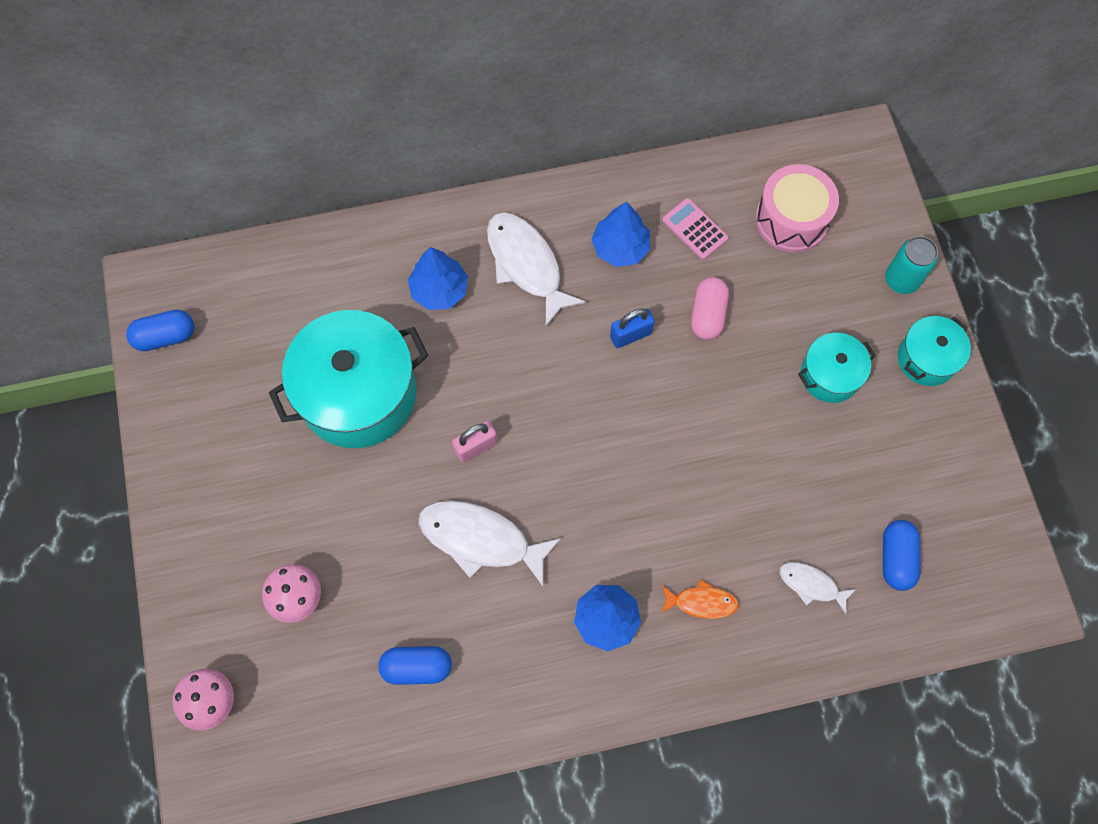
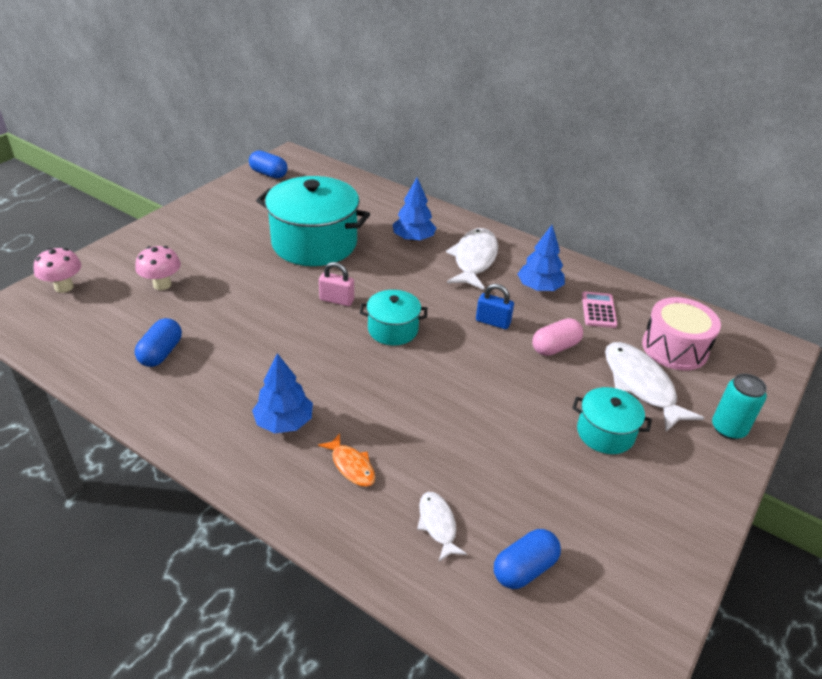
camera: 45 degrees right, 30 degrees down
blue capsule [378,646,452,685] -> blue capsule turned 60 degrees clockwise [135,318,182,367]
white fish [418,500,561,586] -> white fish moved to [605,342,704,432]
turquoise pot [898,316,971,386] -> turquoise pot moved to [360,290,427,345]

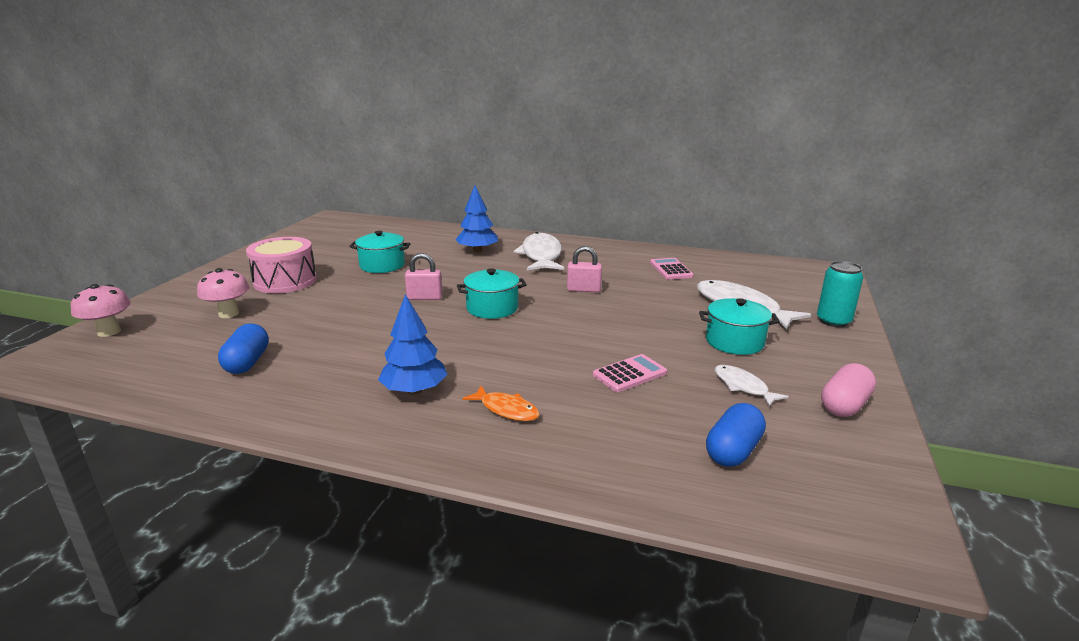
camera: 15 degrees left, 15 degrees down
blue capsule [249,150,288,179] -> none
turquoise pot [256,176,370,266] -> turquoise pot [349,231,410,273], size x0.52
white fish [417,492,467,561] -> white fish moved to [714,365,789,407]
blue padlock [476,284,514,329] -> pink padlock [567,246,602,292]
blue tree [518,225,565,291] -> none
pink capsule [532,318,583,356] -> pink capsule moved to [821,363,876,417]
pink drum [642,297,721,370] -> pink drum moved to [246,237,317,293]
none -> pink calculator [593,354,667,392]

